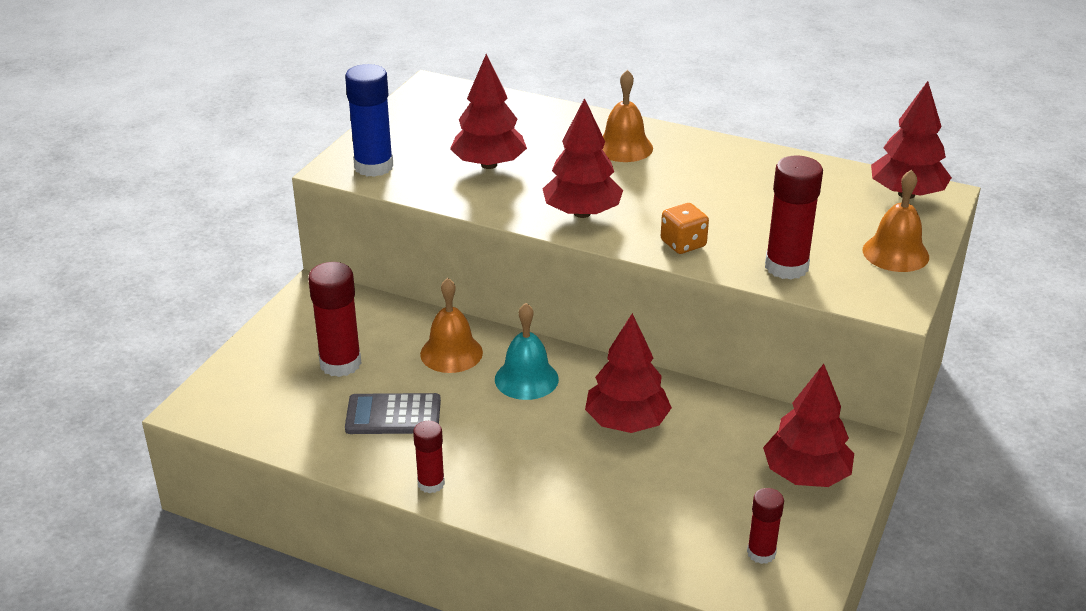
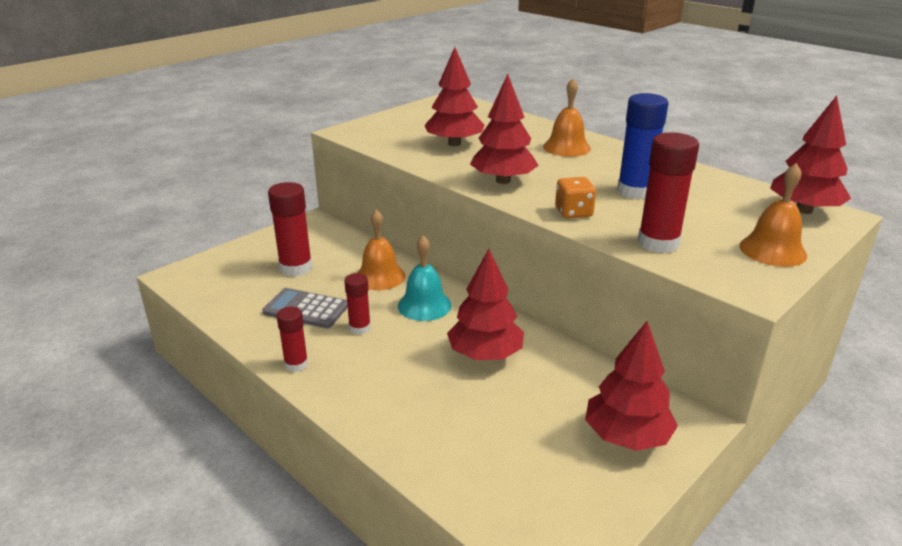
camera: 20 degrees right, 5 degrees down
blue glue stick [345,64,394,177] -> blue glue stick moved to [617,93,668,199]
red glue stick [747,488,784,564] -> red glue stick moved to [344,273,371,335]

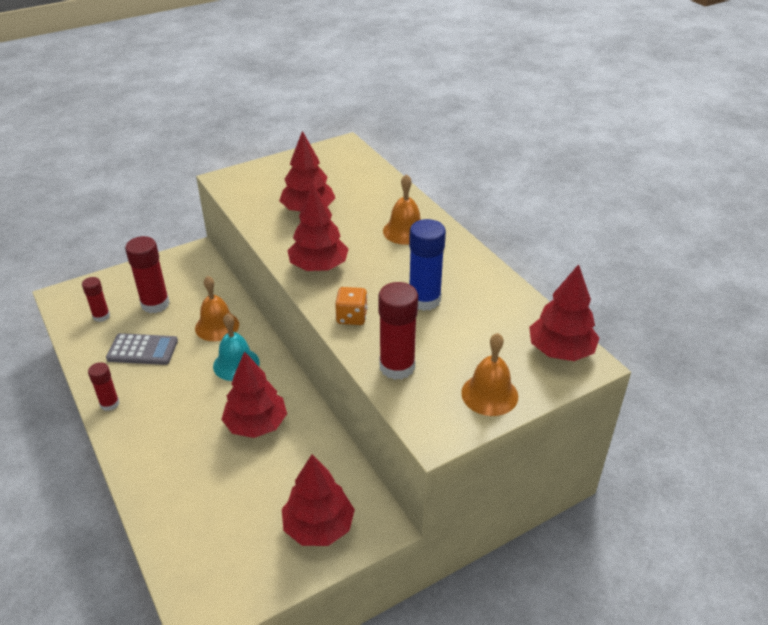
camera: 15 degrees right, 10 degrees up
grey calculator [262,288,348,328] -> grey calculator turned 150 degrees clockwise [106,333,178,365]
red glue stick [344,273,371,335] -> red glue stick moved to [82,277,110,322]

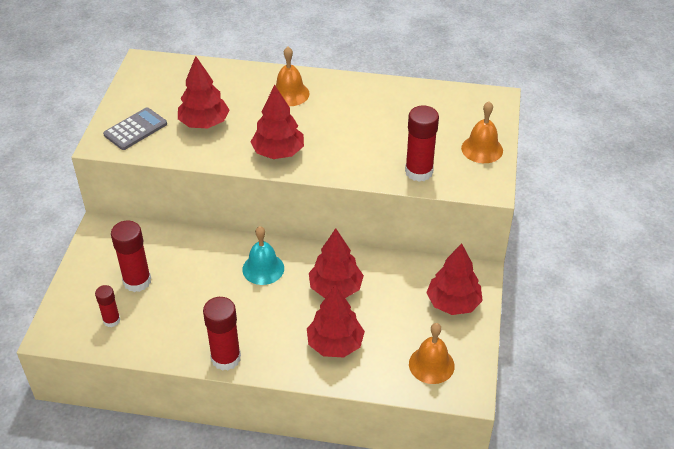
camera: 50 degrees left, 5 degrees up
red glue stick [88,362,119,411] -> red glue stick [203,297,241,371], size x1.70
grey calculator [106,333,178,365] -> grey calculator moved to [103,107,167,150]
orange bell [195,276,239,341] -> orange bell moved to [409,323,455,384]
orange dice [335,287,368,325] -> none
blue glue stick [409,219,446,311] -> none
red tree [529,264,599,361] -> red tree moved to [307,285,365,357]

